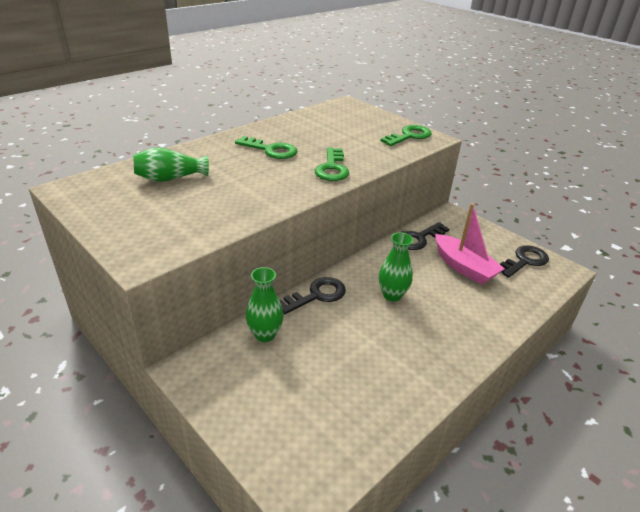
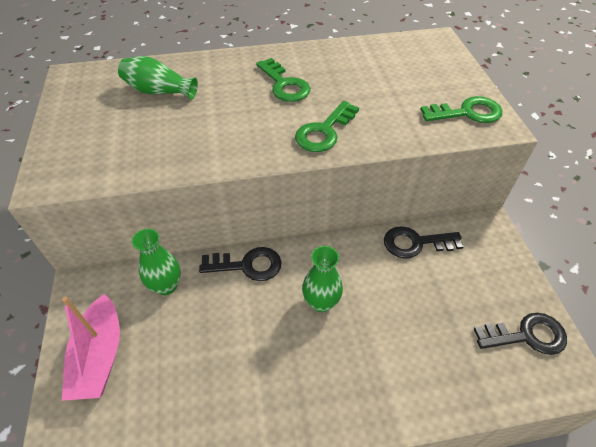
camera: 35 degrees right, 15 degrees up
pink boat [435,203,505,285] -> pink boat moved to [62,294,120,401]

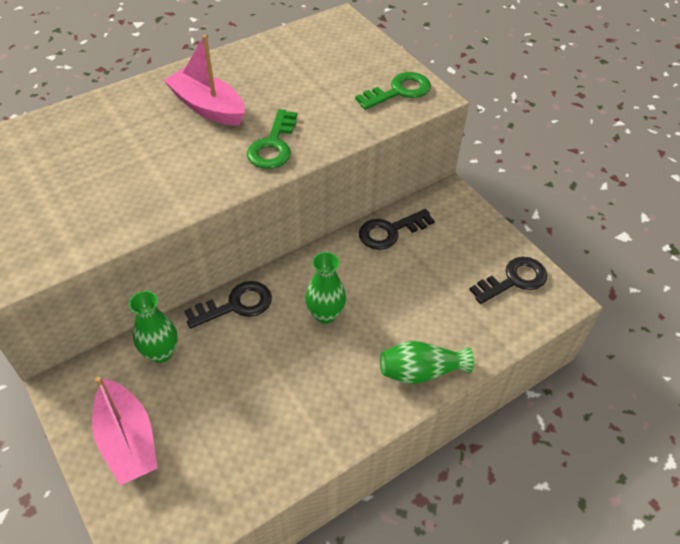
camera: 25 degrees left, 0 degrees up
green vase [118,56,198,100] -> green vase moved to [380,341,474,384]
green key [256,58,310,102] -> pink boat [164,35,245,126]

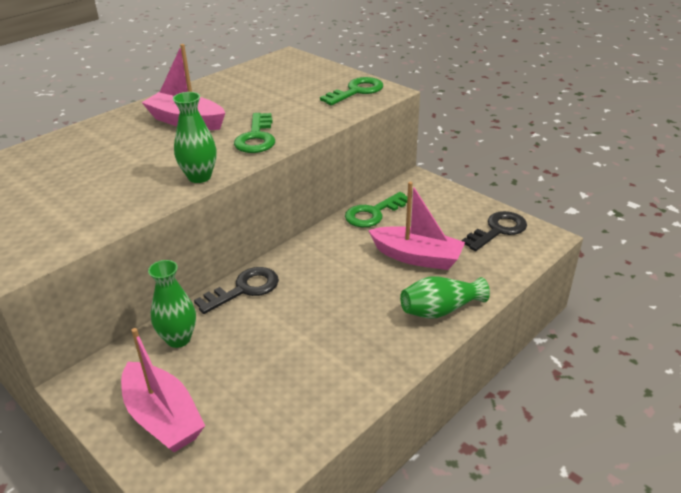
camera: 10 degrees left, 15 degrees down
green vase [305,252,346,324] -> green vase moved to [173,92,216,183]
black key [359,209,435,250] -> green key [345,192,407,227]
none -> pink boat [368,182,465,270]

